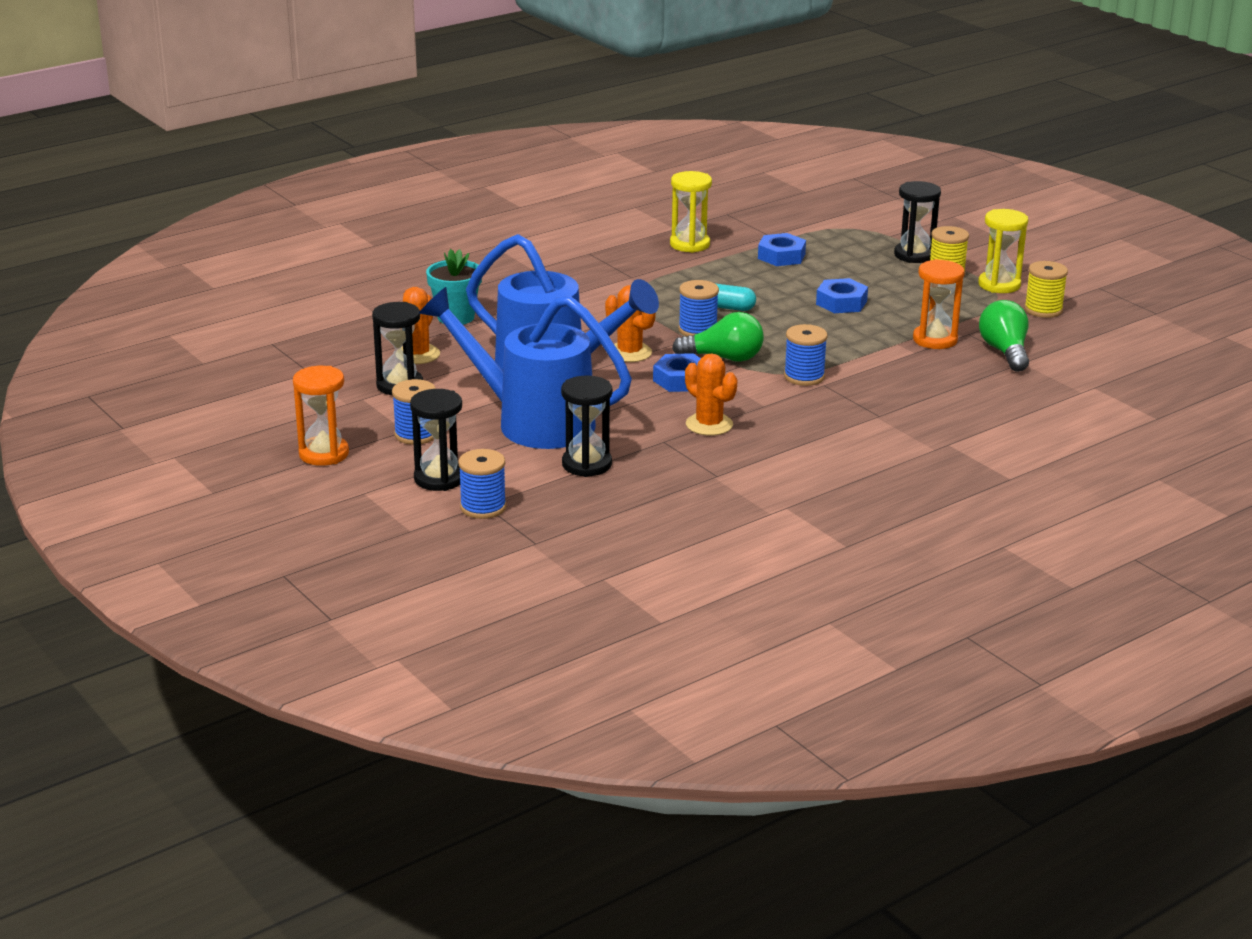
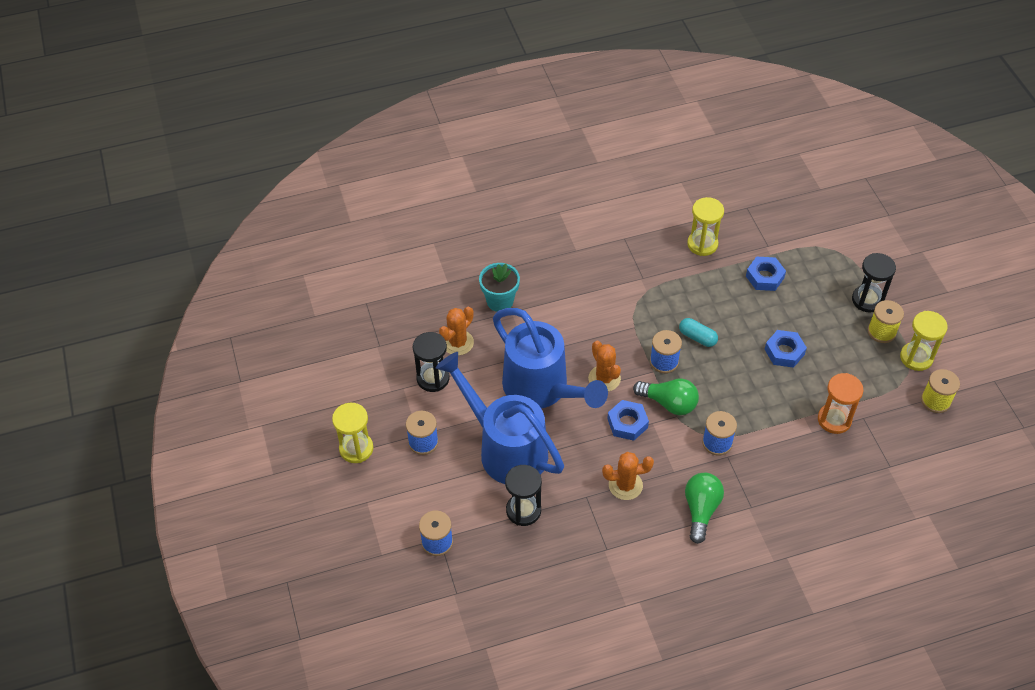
camera: 20 degrees right, 25 degrees up
orange hourglass [293,366,349,466] -> yellow hourglass [332,403,374,463]
black hourglass [410,389,462,491] -> none
orange cactus [685,353,738,436] -> orange cactus turned 75 degrees counterclockwise [602,452,654,500]
green light bulb [979,300,1029,372] -> green light bulb moved to [685,473,724,544]

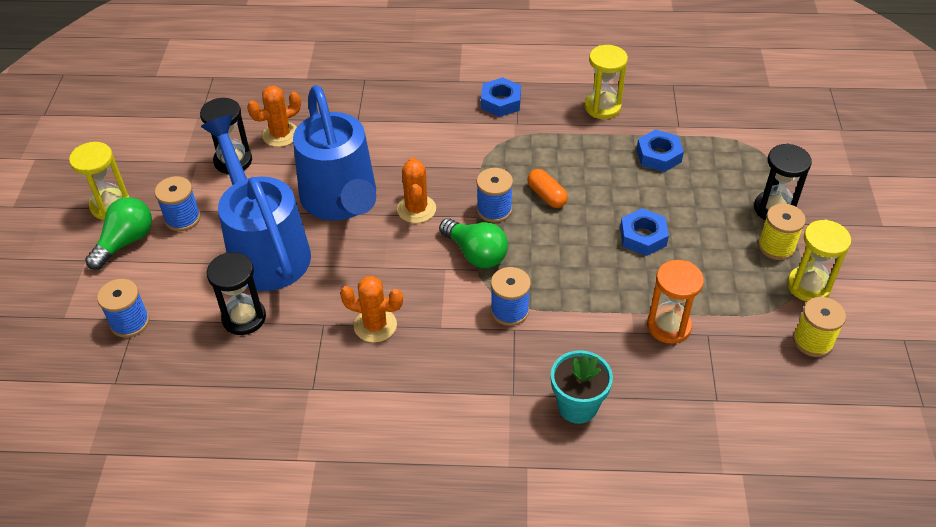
camera: 20 degrees right, 5 degrees down
turquoise flower pot [479,263,520,312] -> turquoise flower pot moved to [551,350,613,424]
blue nut [607,400,649,441] -> blue nut moved to [481,77,521,117]
turquoise capsule [679,318,718,347] -> orange capsule [527,169,568,208]
green light bulb [685,473,724,544] -> green light bulb moved to [85,197,152,270]

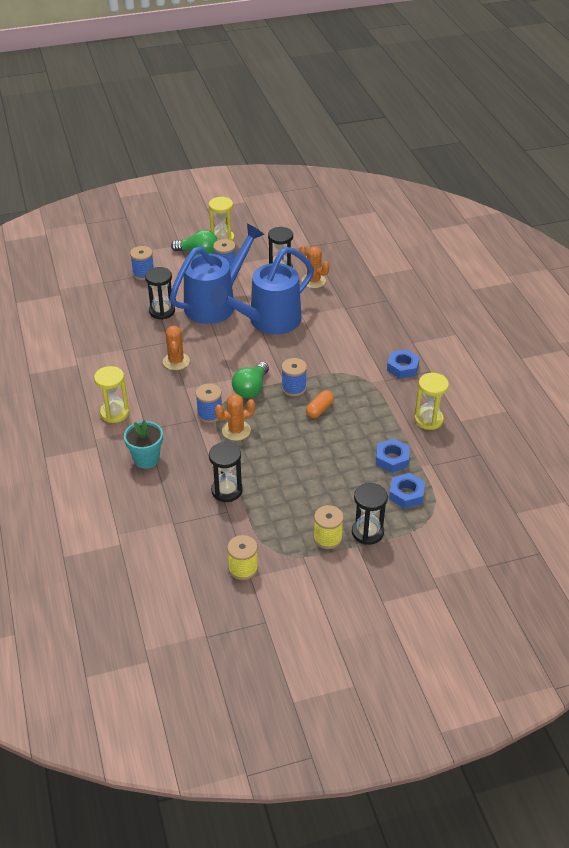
camera: 70 degrees right, 5 degrees down
orange cactus [397,158,436,223] -> orange cactus moved to [215,394,256,441]
blue nut [620,208,669,256] -> blue nut moved to [389,473,425,509]
orange hourglass [647,260,704,344] -> black hourglass [209,442,243,502]
yellow hourglass [787,219,851,302] -> yellow hourglass moved to [94,366,129,423]

